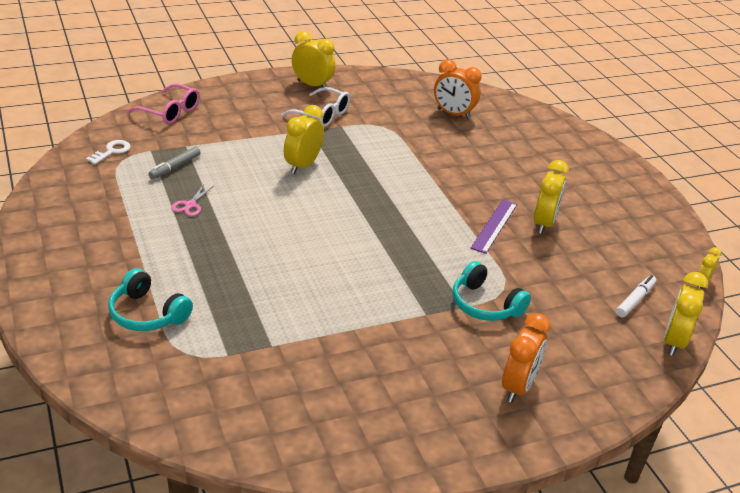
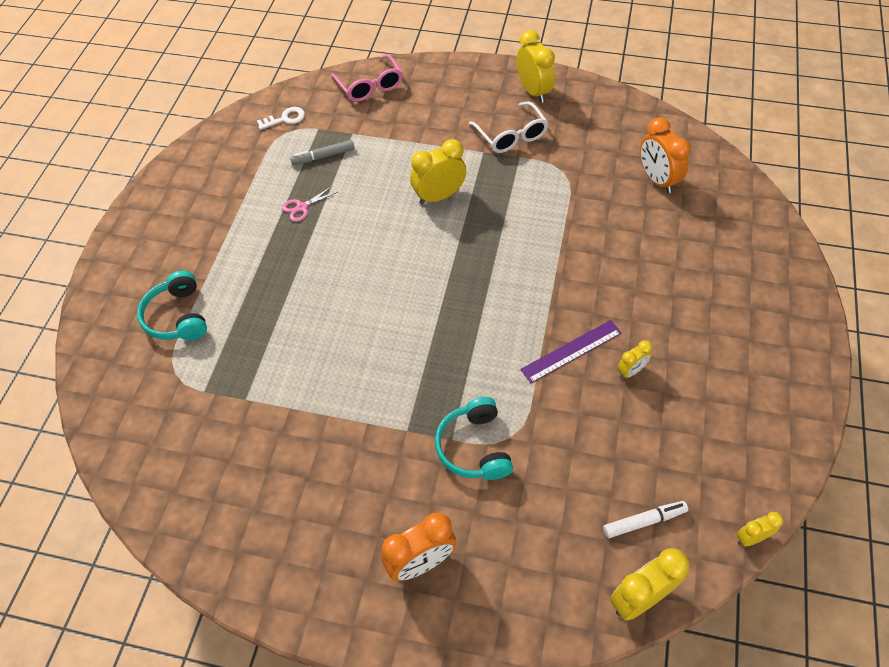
camera: 40 degrees right, 20 degrees up
yellow clock [534,160,569,234] -> yellow clock [617,340,652,379], size x0.56

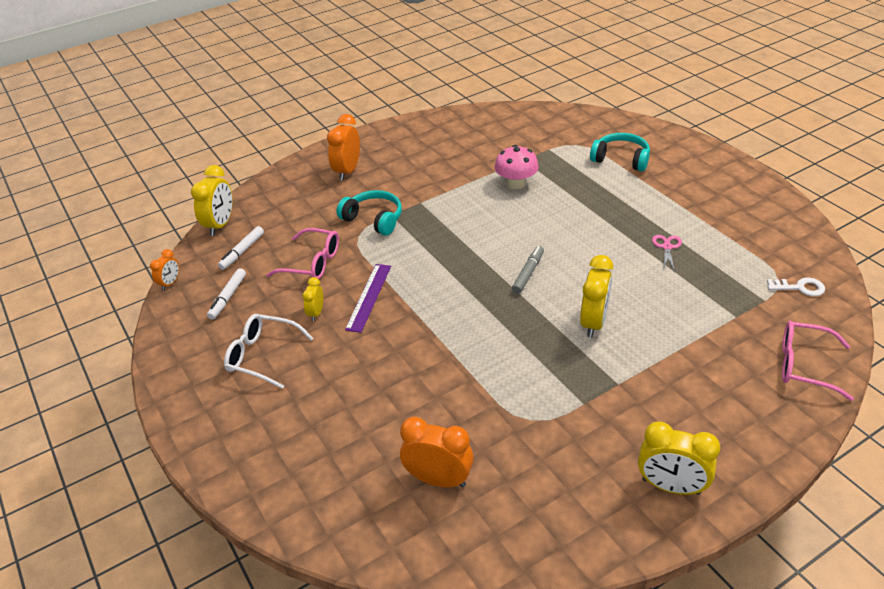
camera: 135 degrees right, 15 degrees down
white key [257,107,305,130] -> white key turned 105 degrees counterclockwise [767,278,825,296]
grey marker [290,140,354,165] -> grey marker moved to [512,246,544,294]
white glasses [469,102,548,153] -> white glasses moved to [224,314,313,389]
yellow clock [737,512,783,546] -> orange clock [150,249,179,290]
none -> white marker [207,268,246,320]
none -> pink glasses [267,228,339,279]
none -> pink mushroom [494,145,539,189]

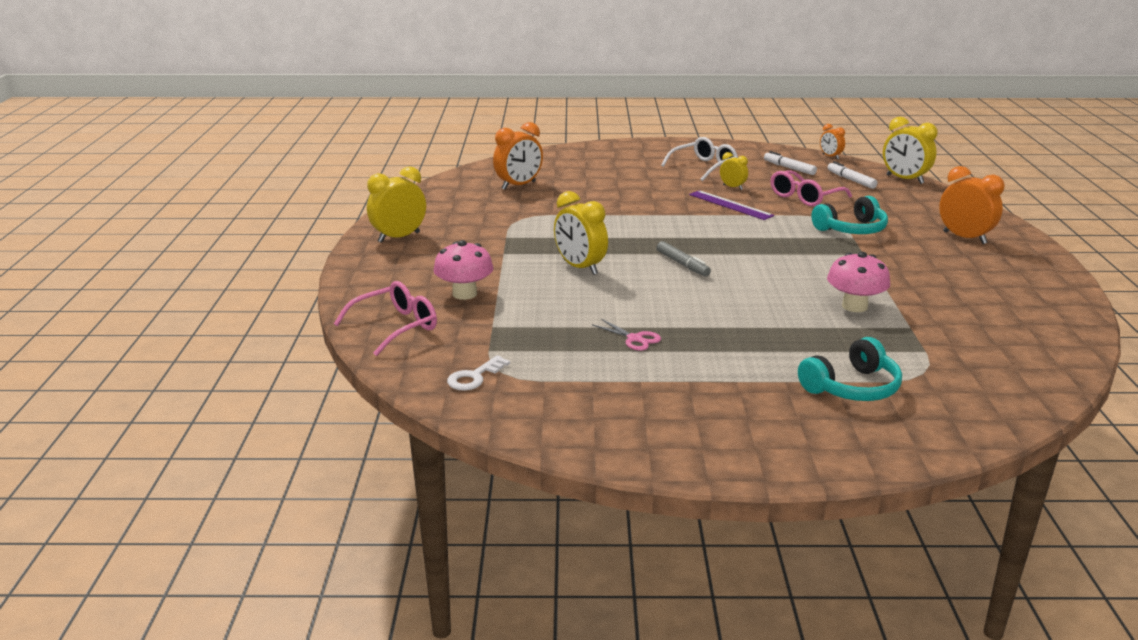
camera: 120 degrees right, 15 degrees down
none -> pink mushroom [433,240,493,300]

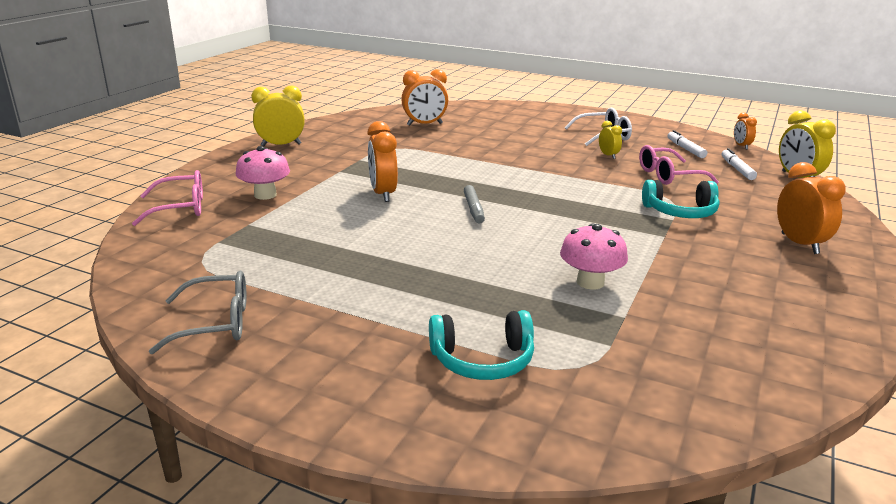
camera: 25 degrees right, 0 degrees up
white key [447,355,510,390] -> none
yellow clock [554,191,608,275] -> orange clock [367,121,398,202]
pink scissors [593,319,661,351] -> none
purple ruler [689,190,774,220] -> none
none -> grey glasses [148,271,247,354]

